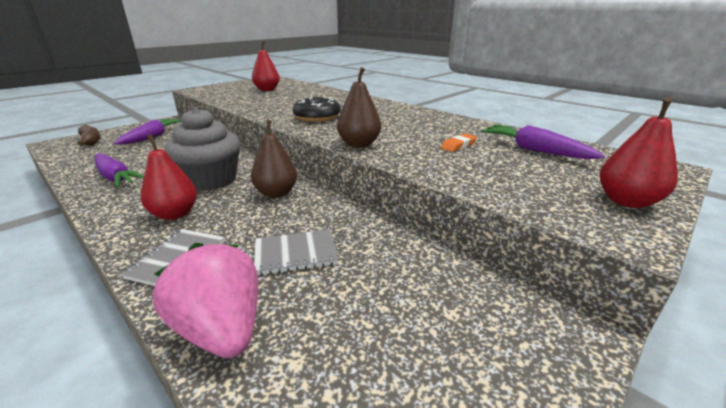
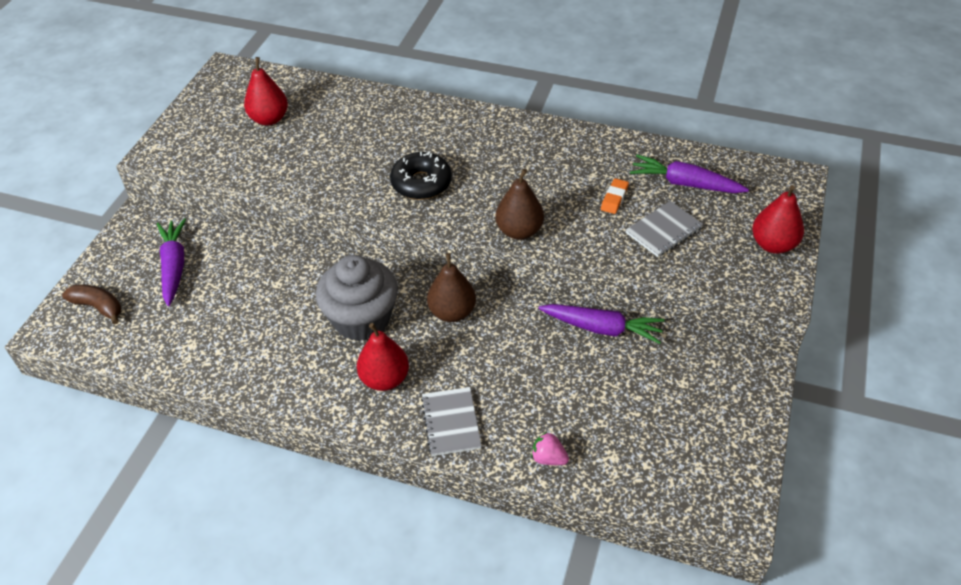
camera: 25 degrees left, 20 degrees up
purple carrot [95,153,144,188] -> purple carrot moved to [538,304,664,344]
pink strawberry [153,243,258,358] -> pink strawberry [531,432,569,465], size x0.47
grey notebook [254,229,338,276] -> grey notebook moved to [626,201,703,257]

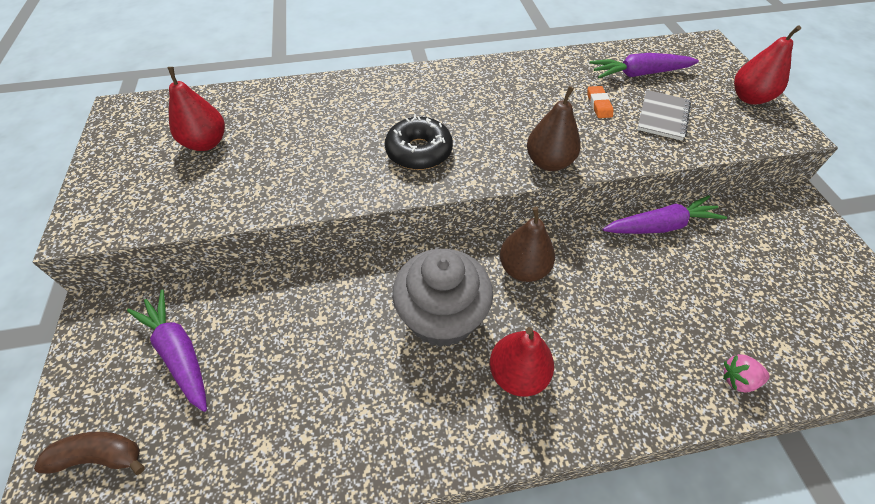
camera: 30 degrees left, 5 degrees up
grey notebook [421,387,482,456] -> none

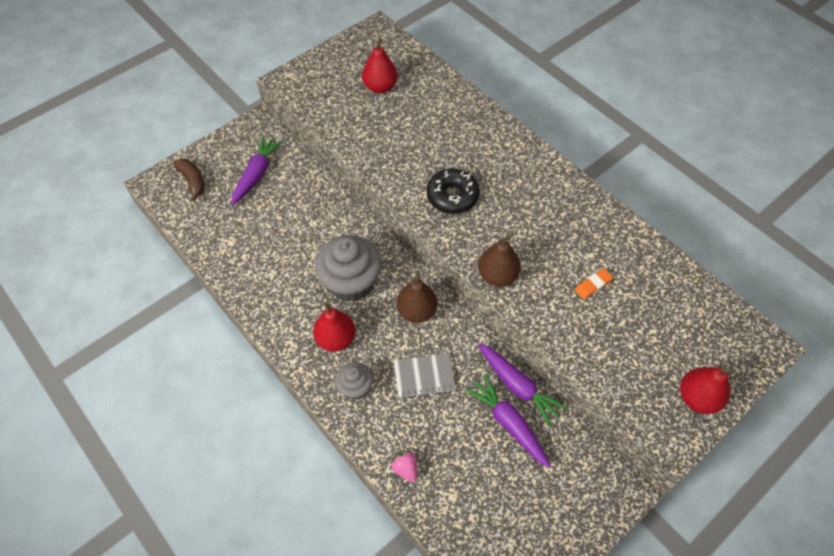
camera: 60 degrees right, 5 degrees up
purple carrot [590,53,699,78] -> purple carrot moved to [465,374,551,468]
grey notebook [637,90,691,141] -> grey notebook moved to [393,353,456,399]
none -> grey cupcake [335,362,373,400]

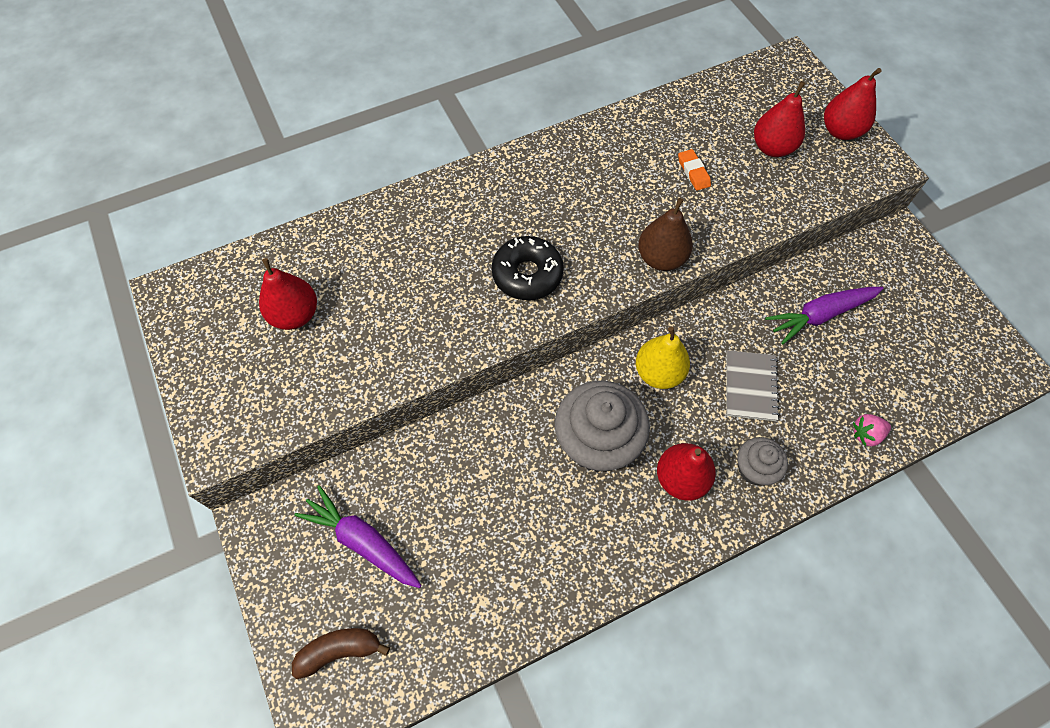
camera: 75 degrees left, 5 degrees up
brown pear [397,273,438,323] -> yellow pear [636,326,690,389]
purple carrot [478,343,568,427] -> none
none -> red pear [754,81,805,157]

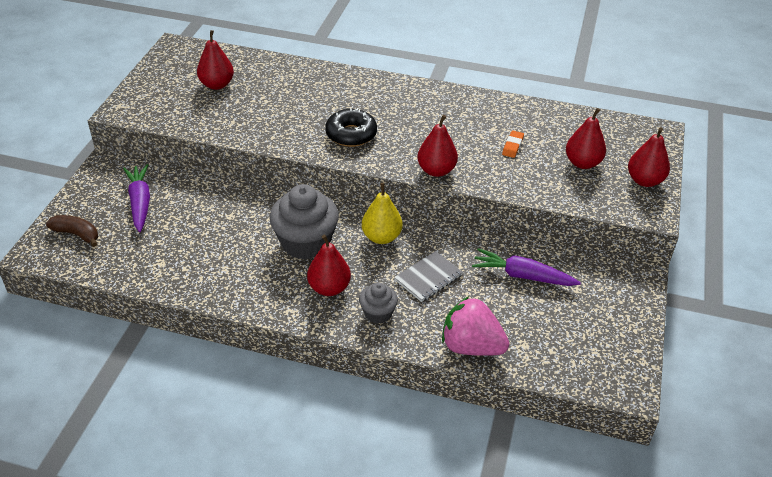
camera: 40 degrees right, 20 degrees down
brown pear [638,198,693,271] -> red pear [417,115,458,177]
pink strawberry [853,414,891,446] -> pink strawberry [442,296,509,356], size x2.13

